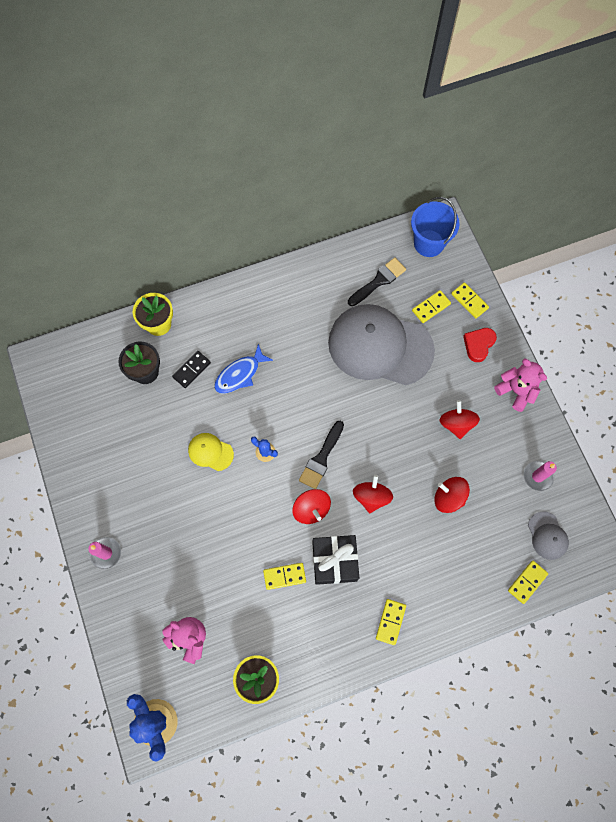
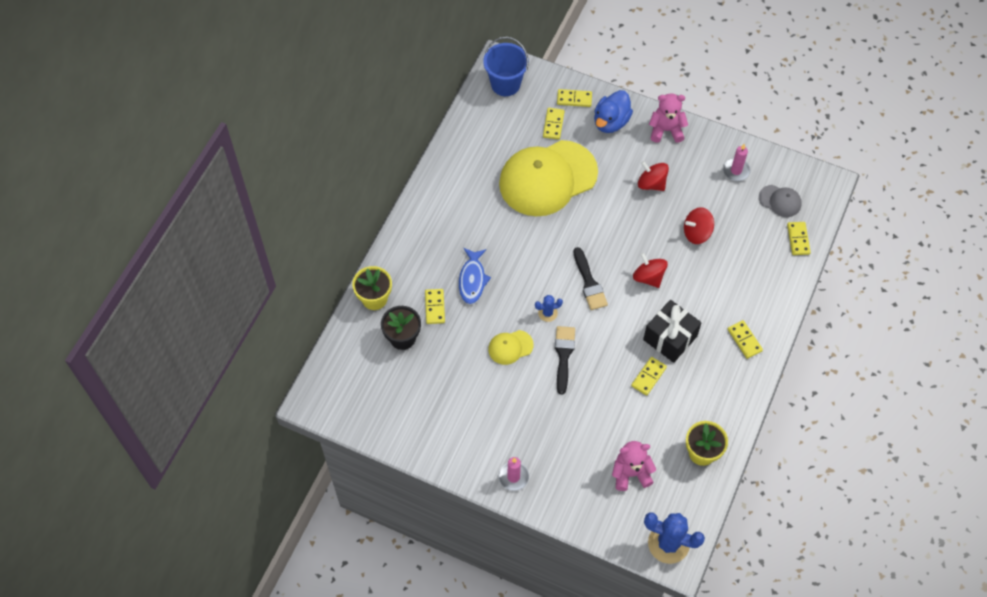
camera: 45 degrees left, 10 degrees down
black domino [172,351,211,388] -> yellow domino [425,289,445,324]
red spinning top [293,489,331,524] -> none
grey cap [328,304,435,385] -> yellow cap [499,140,598,216]
black brush [348,258,406,306] -> black brush moved to [555,326,575,394]
red heart [463,328,497,362] -> blue duck [594,90,633,133]

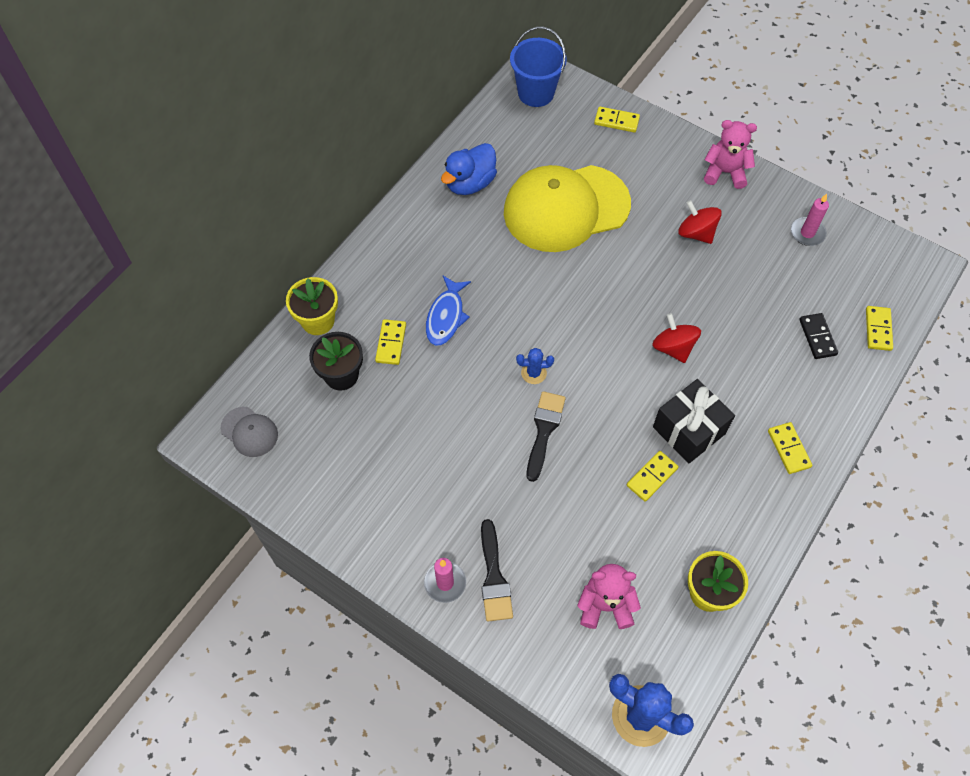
camera: 10 degrees right, 0 degrees up
yellow cap [488,330,534,365] -> none
yellow domino [543,108,565,140] -> none
black brush [573,247,608,310] -> black brush moved to [481,519,513,622]
blue duck [594,90,633,133] -> blue duck moved to [441,143,497,195]
red spinning top [684,207,714,244] -> none
grey cap [759,185,802,217] -> grey cap moved to [221,407,278,457]
none -> black domino [799,313,838,359]

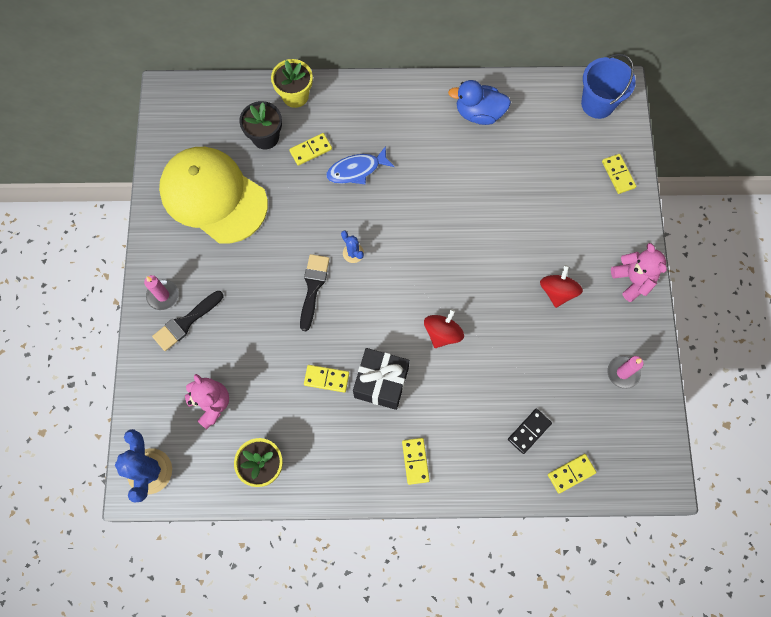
camera: 55 degrees right, 10 degrees up
grey cap [221,407,278,457] -> none
yellow cap [504,165,631,252] -> yellow cap moved to [159,147,268,244]
black brush [527,391,566,482] -> black brush turned 60 degrees counterclockwise [300,254,329,331]
yellow domino [768,422,812,474] -> yellow domino turned 45 degrees counterclockwise [402,438,430,485]

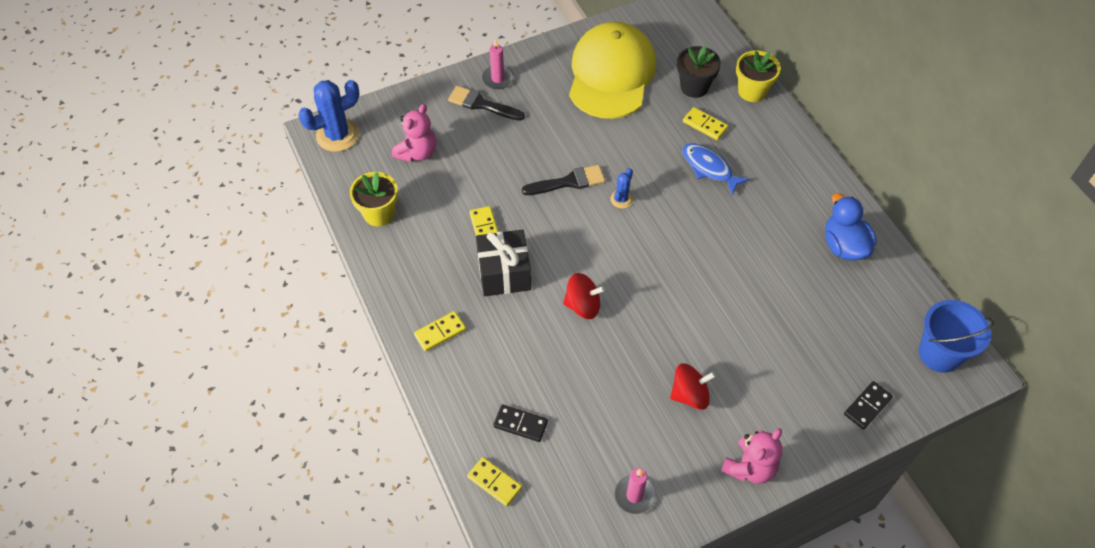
camera: 65 degrees right, 15 degrees down
yellow domino [602,154,636,194] -> black domino [844,381,893,430]

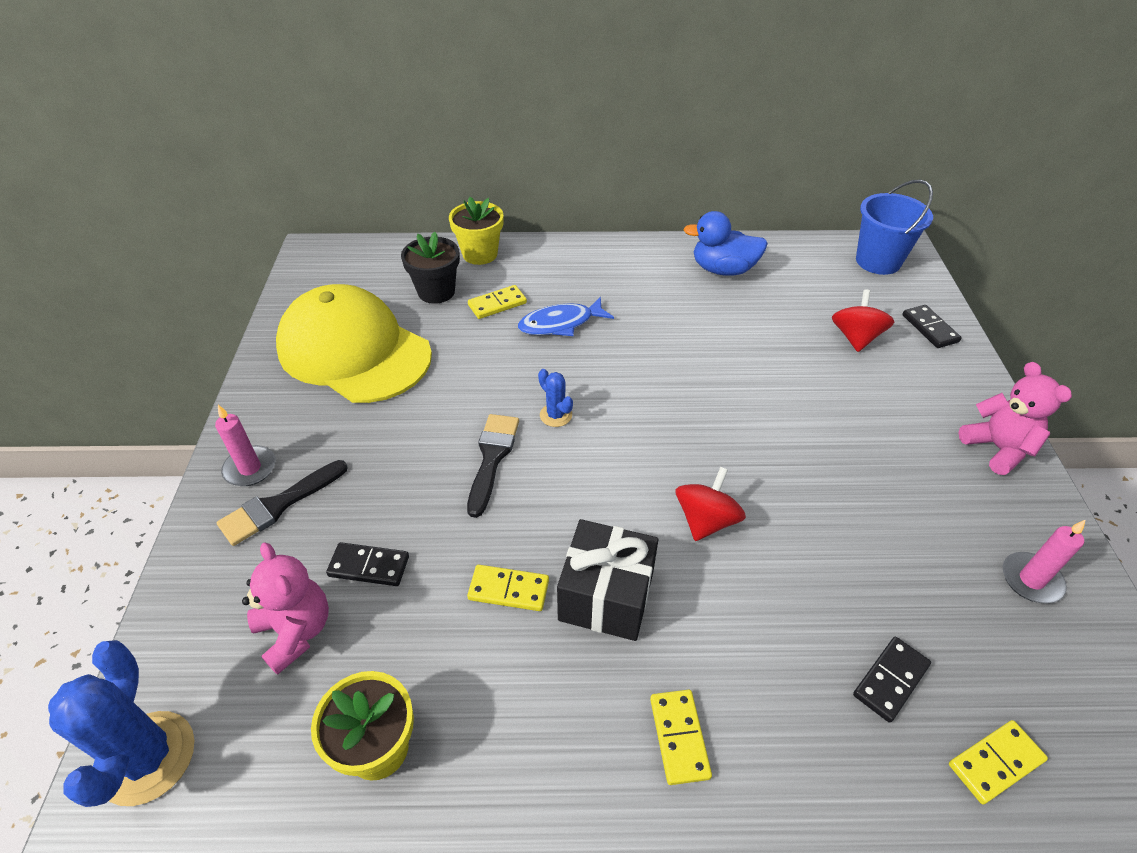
camera: 65 degrees left, 10 degrees down
red spinning top [670,363,716,410] -> red spinning top moved to [832,290,894,352]
none -> black domino [326,542,409,586]

